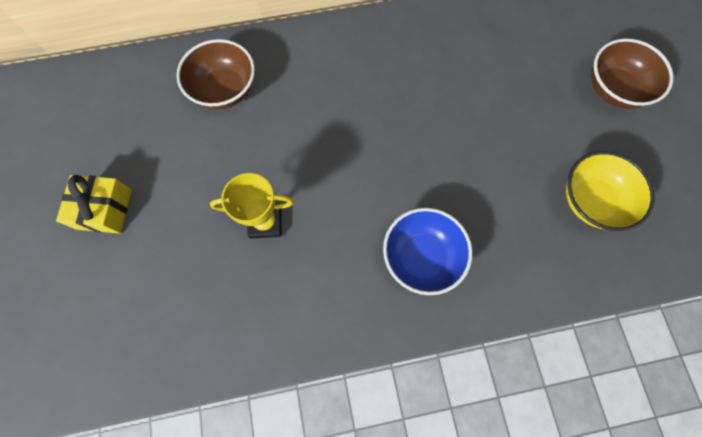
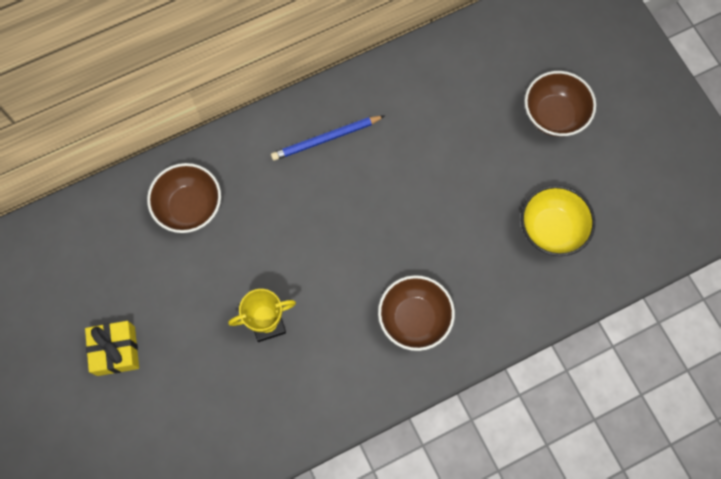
camera: 15 degrees left, 0 degrees up
blue bowl [383,208,472,295] -> brown bowl [378,275,455,351]
none -> blue pencil [271,116,384,161]

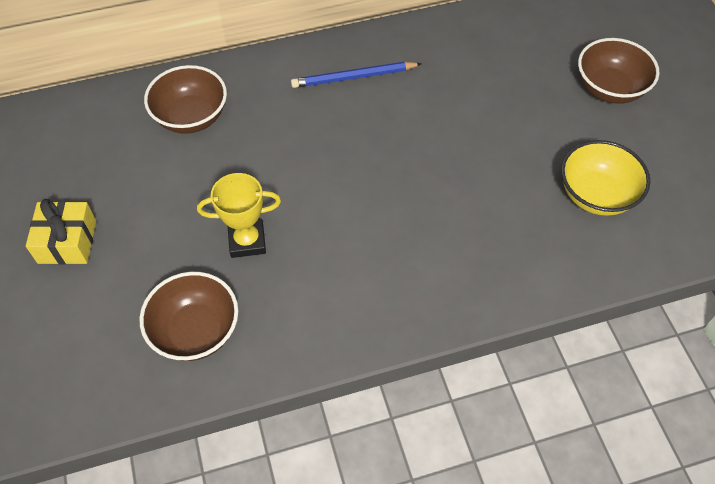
camera: 10 degrees right, 15 degrees down
brown bowl [378,275,455,351] -> brown bowl moved to [140,272,238,361]

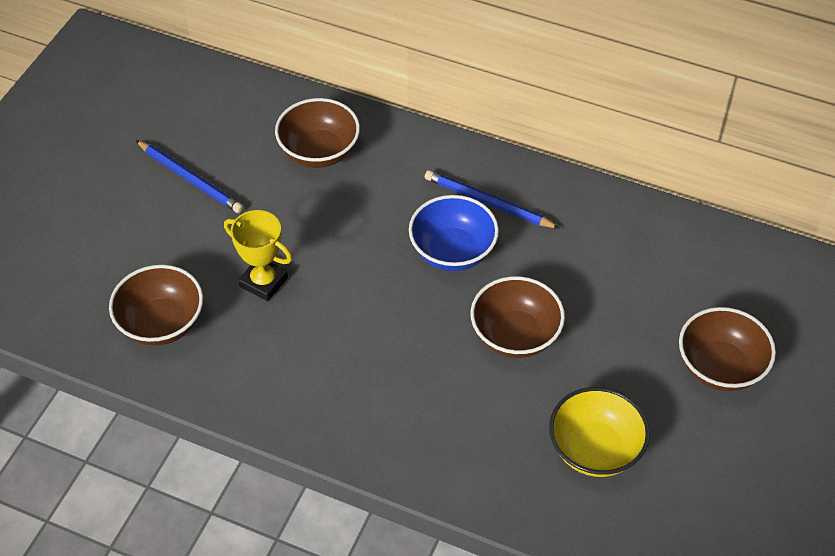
camera: 40 degrees right, 5 degrees down
yellow gift [26,199,96,264] -> none
none -> blue pencil [135,140,244,213]
none -> blue bowl [409,195,499,271]
none -> brown bowl [470,276,565,358]

